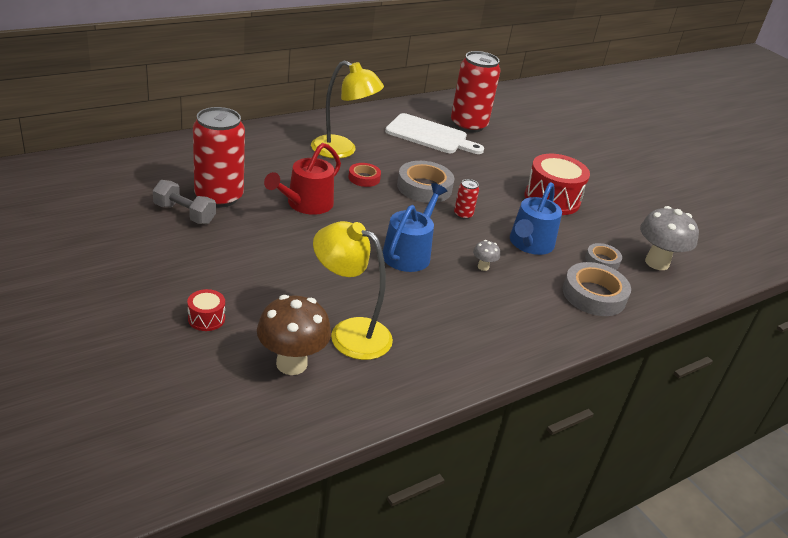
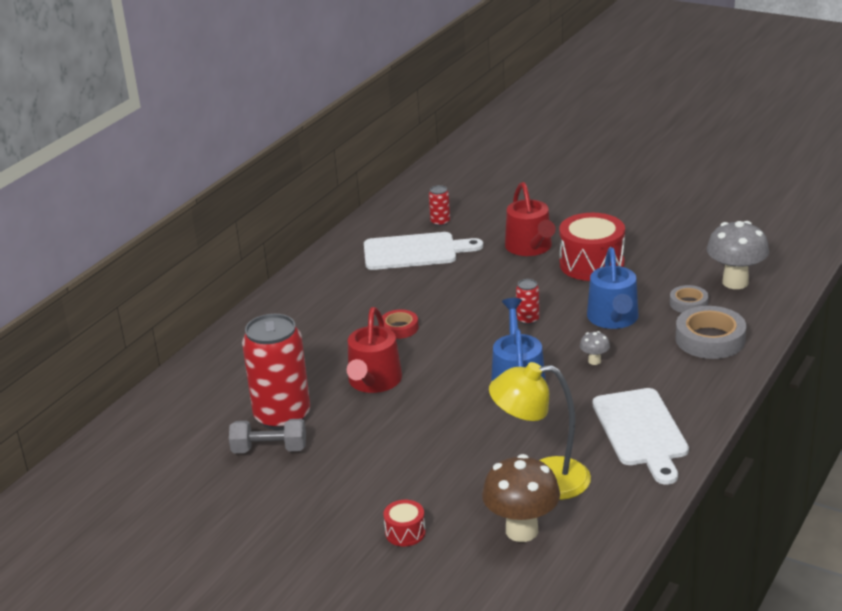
camera: 20 degrees left, 5 degrees down
yellow lamp [311,60,384,159] -> none
grey tape [397,161,454,203] -> none
red can [451,51,500,133] -> red can [429,185,450,226], size x0.43
none -> red watering can [505,182,556,256]
none -> white cutting board [593,388,689,485]

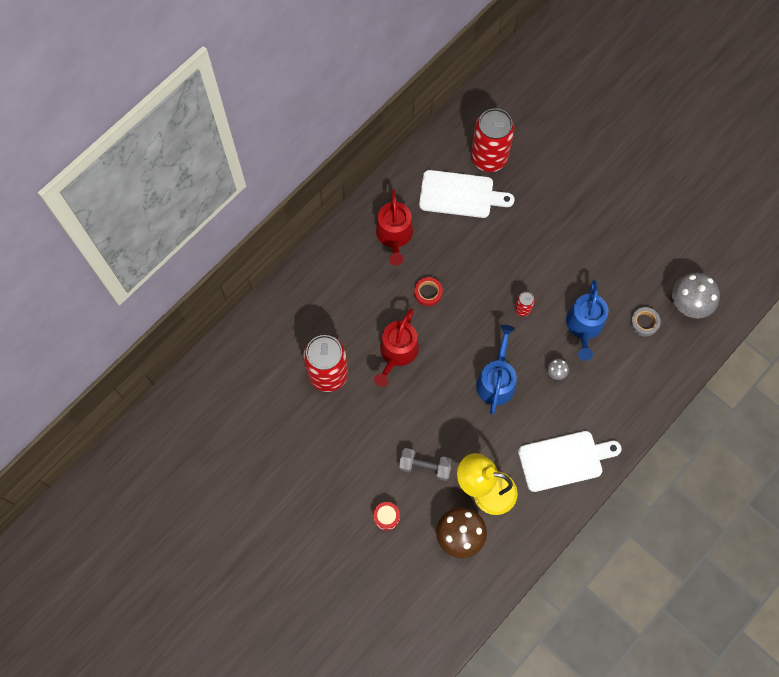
camera: 10 degrees right, 40 degrees up
grey dumbbell [229,419,306,453] -> grey dumbbell moved to [399,448,453,481]
red can [429,185,450,226] -> red can [471,108,515,172], size x2.32
red watering can [505,182,556,256] -> red watering can moved to [376,189,413,266]
red drum [559,213,625,281] -> none
white cutting board [593,388,689,485] -> white cutting board turned 105 degrees counterclockwise [518,431,622,492]
grey tape [675,306,746,359] -> none

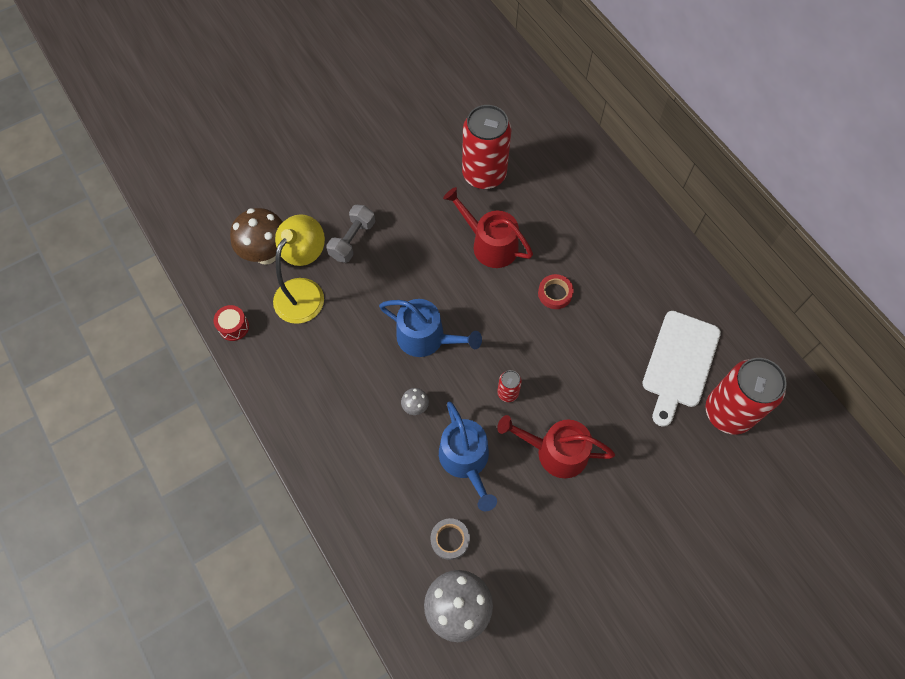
camera: 105 degrees right, 5 degrees down
red drum [373,502,400,531] -> red drum moved to [213,305,249,341]
red watering can [376,189,413,266] -> red watering can moved to [497,415,615,478]
white cutting board [518,431,622,492] -> none
blue watering can [566,280,608,361] -> blue watering can turned 135 degrees counterclockwise [439,401,497,511]

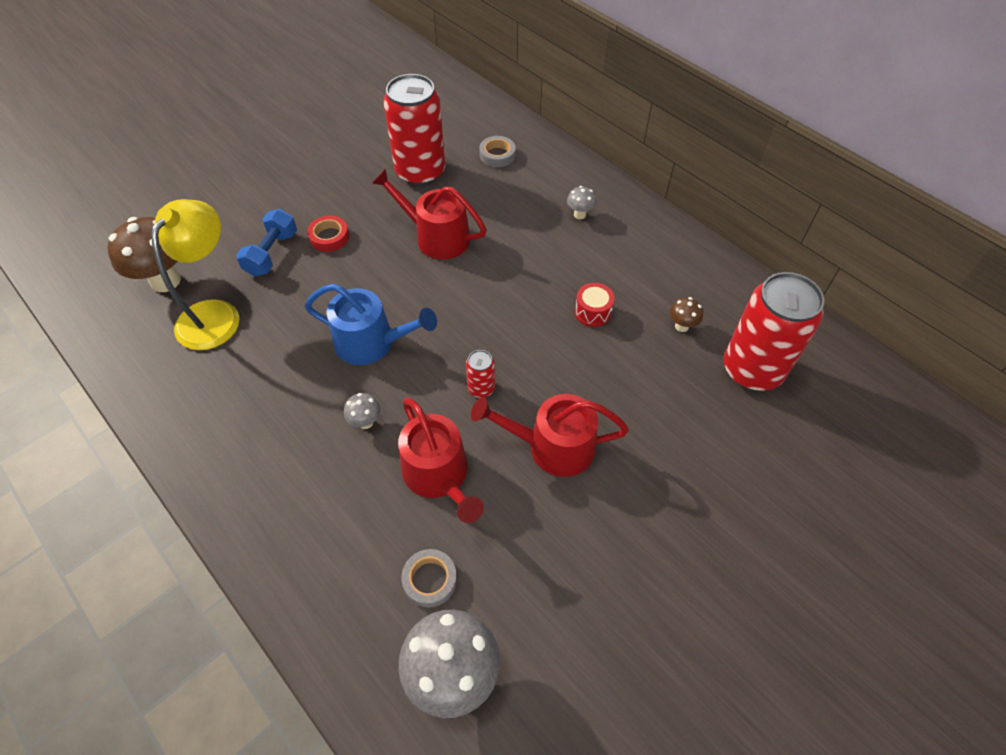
camera: 10 degrees left, 10 degrees down
red drum [213,305,249,341] -> red drum moved to [575,283,615,327]
grey dumbbell [326,205,375,263] -> blue dumbbell [236,209,297,277]
blue watering can [439,401,497,511] -> red watering can [398,398,484,523]
red tape [538,274,574,309] -> red tape moved to [307,216,349,252]
white cutting board [642,311,721,427] -> brown mushroom [670,297,703,332]
none -> grey tape [479,136,516,167]
none -> grey mushroom [567,186,596,219]

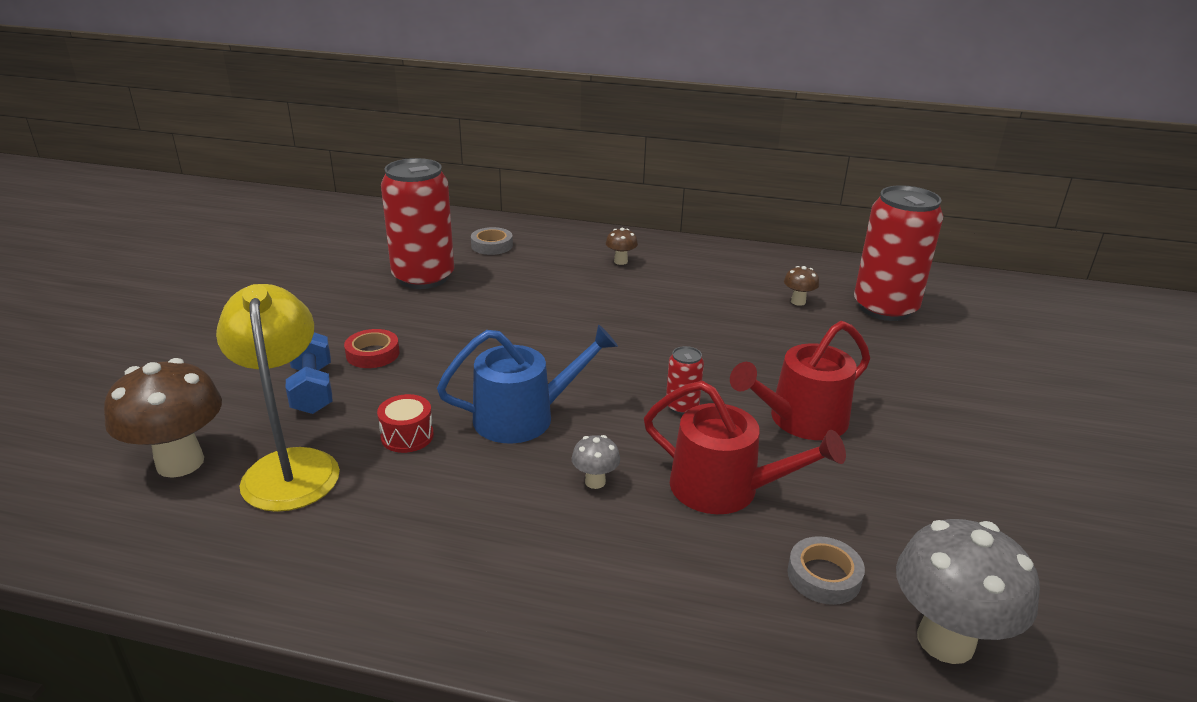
camera: 35 degrees left, 25 degrees down
red watering can [372,168,487,260] -> none
grey mushroom [567,186,596,219] -> brown mushroom [606,228,638,265]
red drum [575,283,615,327] -> red drum moved to [377,394,434,453]

